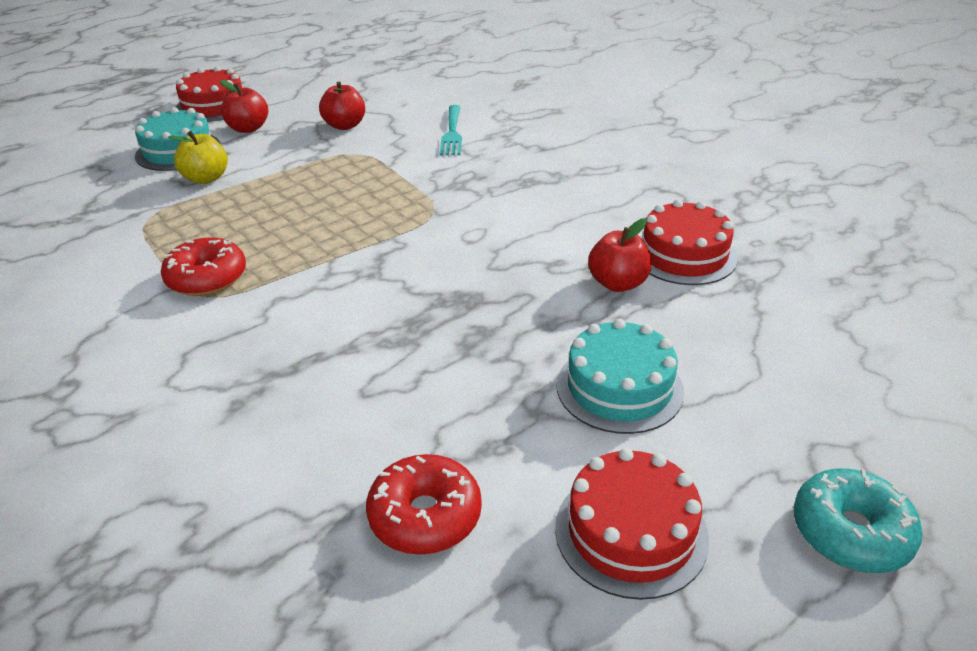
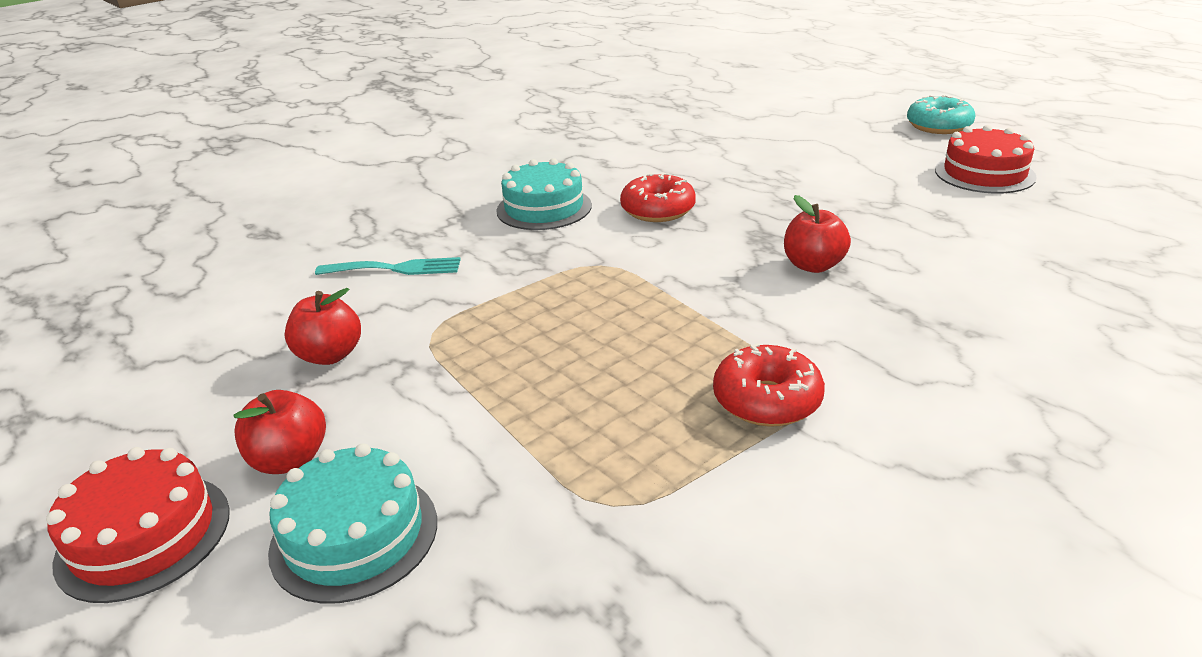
camera: 90 degrees left, 5 degrees down
yellow apple [168,131,228,184] -> none
red donut [366,454,482,555] -> red donut moved to [620,172,696,222]
turquoise cake [557,319,684,434] -> turquoise cake moved to [496,158,592,230]
red apple [588,218,652,292] -> red apple moved to [784,195,851,273]
red cake [640,199,738,285] -> none

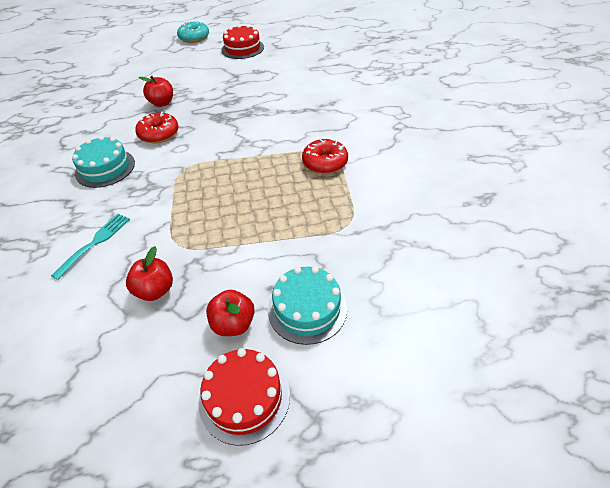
camera: 60 degrees left, 15 degrees up
red apple [784,195,851,273] -> red apple moved to [139,76,173,107]

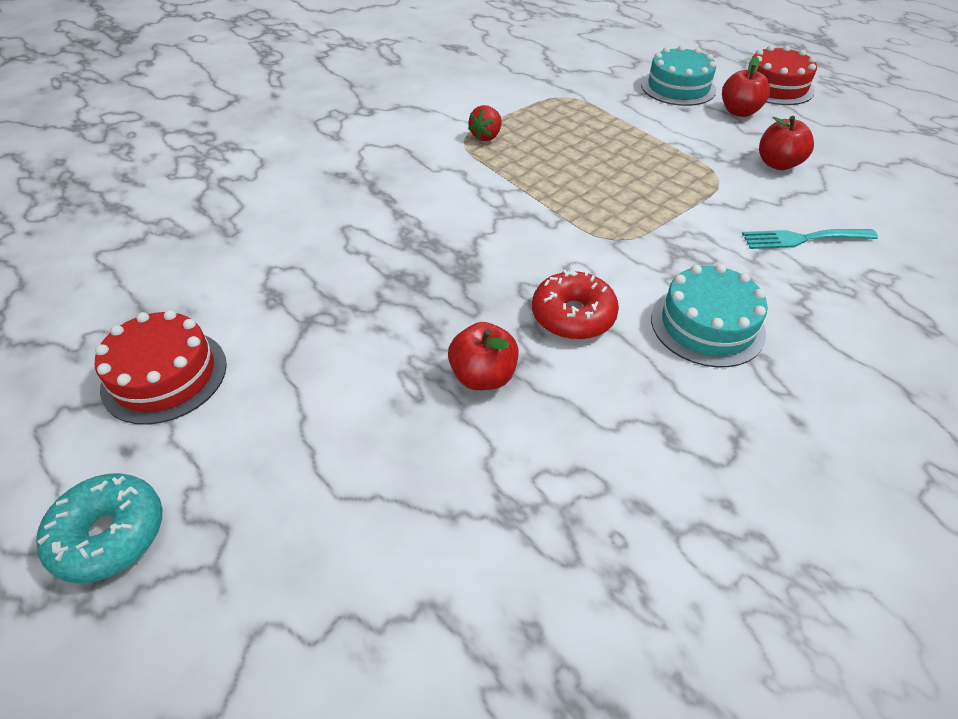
camera: 125 degrees left, 0 degrees up
red donut [302,138,348,174] -> red strawberry [468,105,502,141]

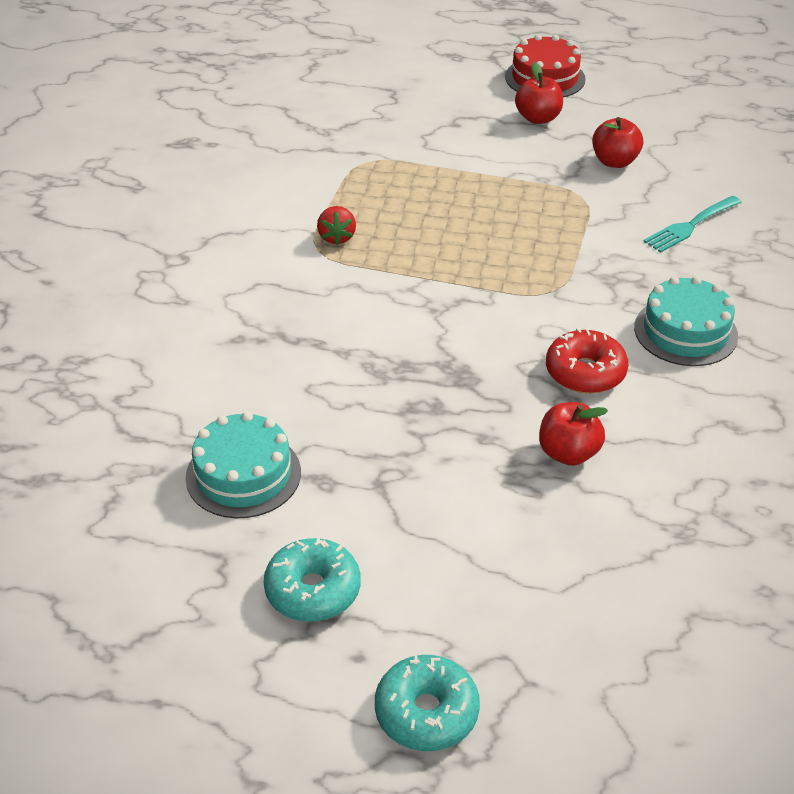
camera: 35 degrees left, 5 degrees down
red cake [95,310,227,425] -> turquoise donut [264,537,361,622]
turquoise cake [641,45,717,106] -> turquoise cake moved to [186,411,301,518]

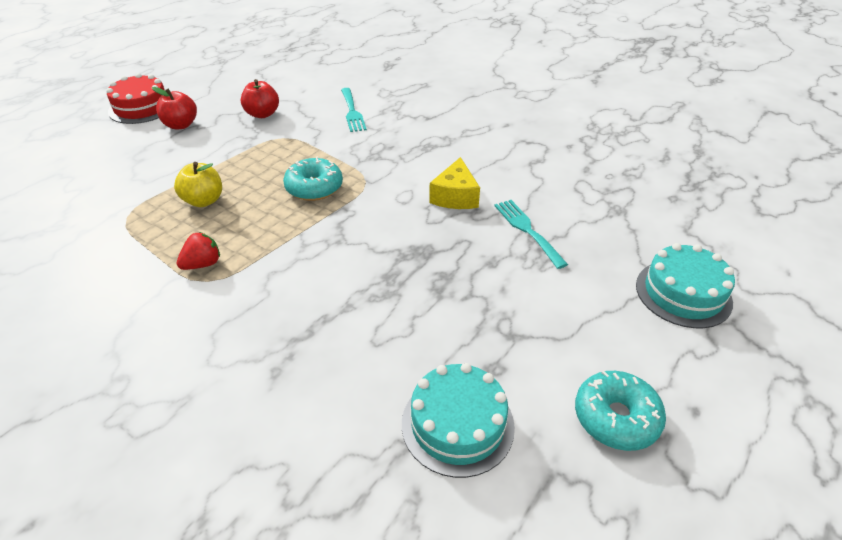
camera: 65 degrees left, 0 degrees up
red strawberry [317,206,356,245] -> red strawberry turned 60 degrees counterclockwise [176,232,220,270]
turquoise donut [375,655,480,751] -> turquoise donut moved to [283,157,343,201]
red apple [539,402,608,466] -> turquoise fork [494,200,568,269]
red donut [546,328,628,394] -> yellow cheese [429,157,480,209]
turquoise cake [634,276,738,366] -> turquoise cake moved to [636,243,735,328]
none -> yellow apple [174,162,222,207]

